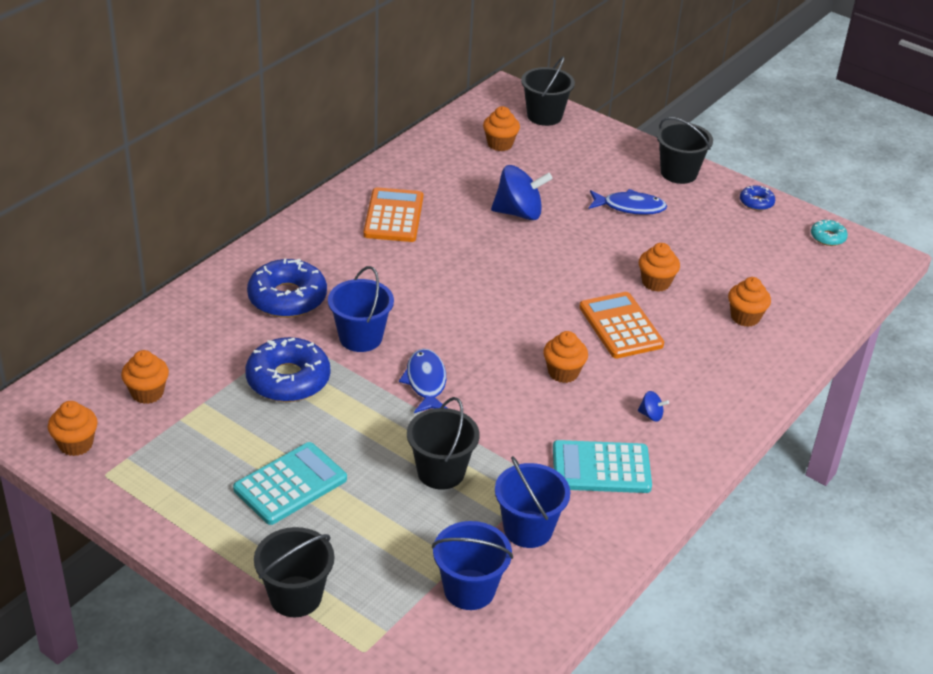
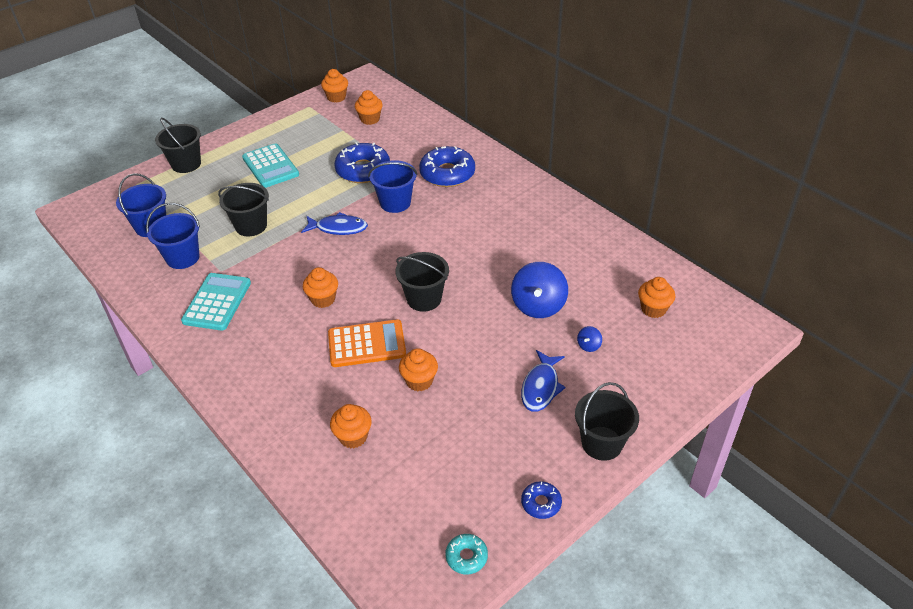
camera: 105 degrees right, 5 degrees up
orange calculator [363,187,423,242] -> none
black bucket [521,57,575,126] -> black bucket moved to [395,252,449,312]
blue spinning top [638,391,669,422] -> blue spinning top moved to [577,326,602,352]

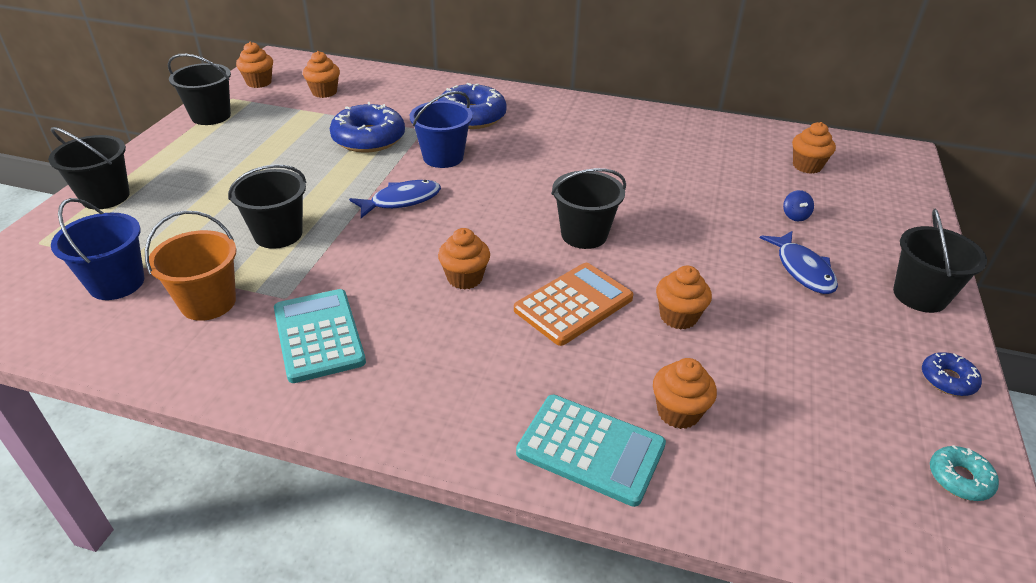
camera: 35 degrees left, 5 degrees down
blue bucket [146,203,200,269] -> orange bucket [145,211,237,321]
turquoise calculator [242,143,299,188] -> turquoise calculator moved to [516,395,666,507]
blue spinning top [511,262,568,318] -> none
none -> black bucket [168,54,231,125]

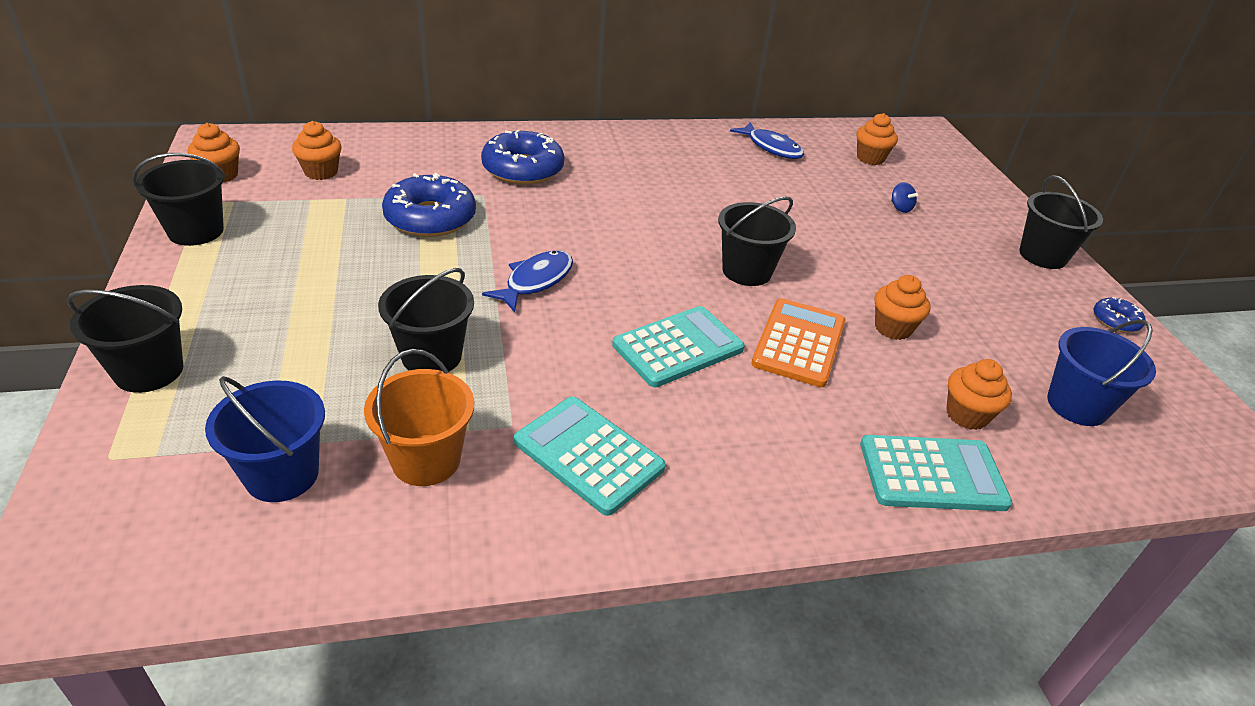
camera: 30 degrees left, 0 degrees up
blue bucket [410,91,473,168] -> blue bucket moved to [1047,320,1156,426]
orange cupcake [438,228,490,290] -> turquoise calculator [612,306,745,387]
blue fish [760,231,838,294] -> blue fish moved to [730,122,804,159]
turquoise donut [930,445,999,501] -> none

